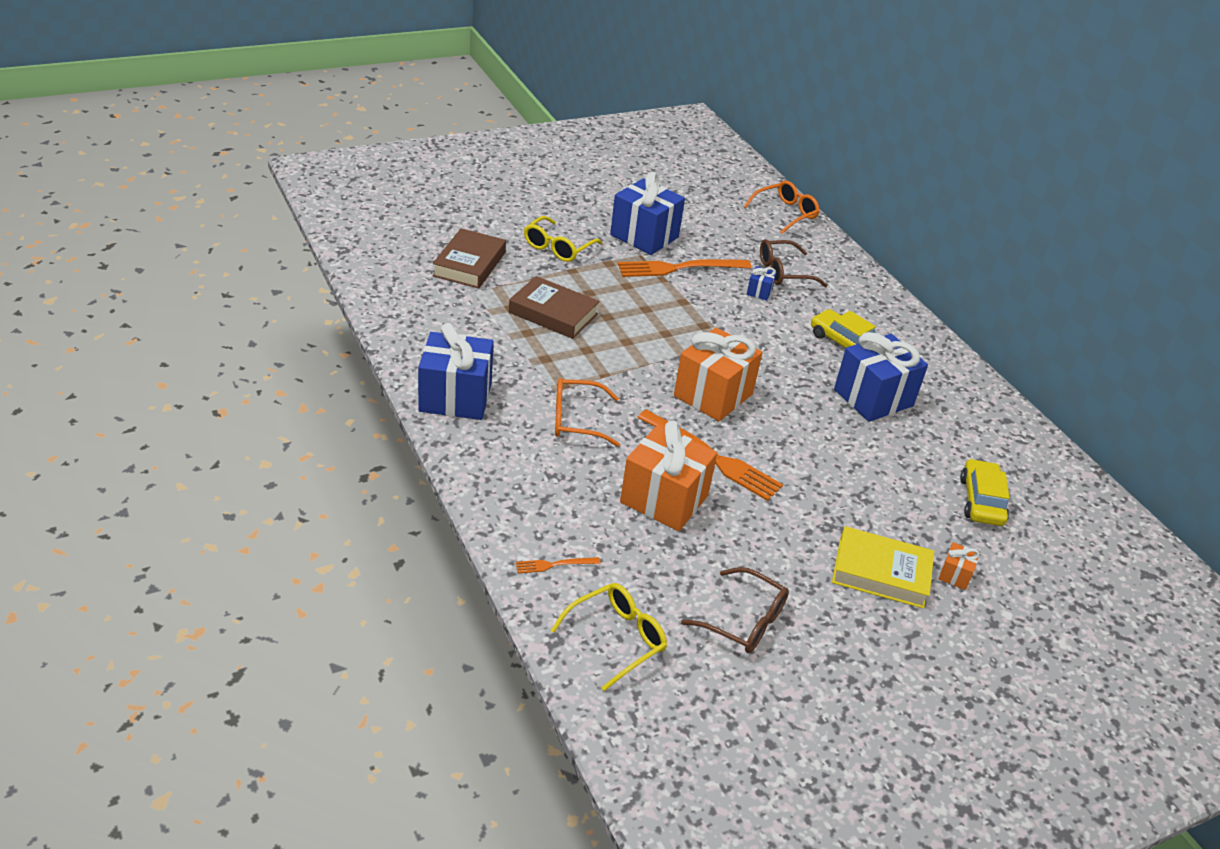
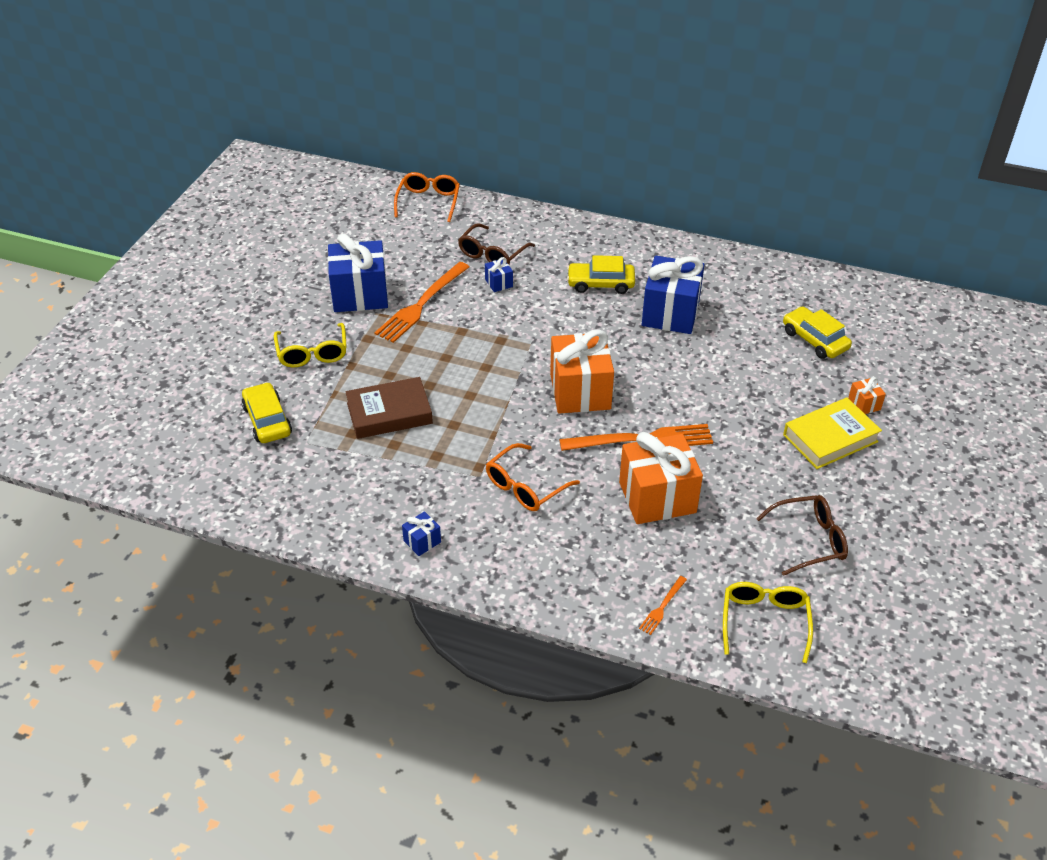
camera: 40 degrees left, 5 degrees up
blue gift [418,323,494,420] -> blue gift [402,511,441,556], size x0.43
brown book [433,228,506,289] -> yellow car [242,382,292,443]

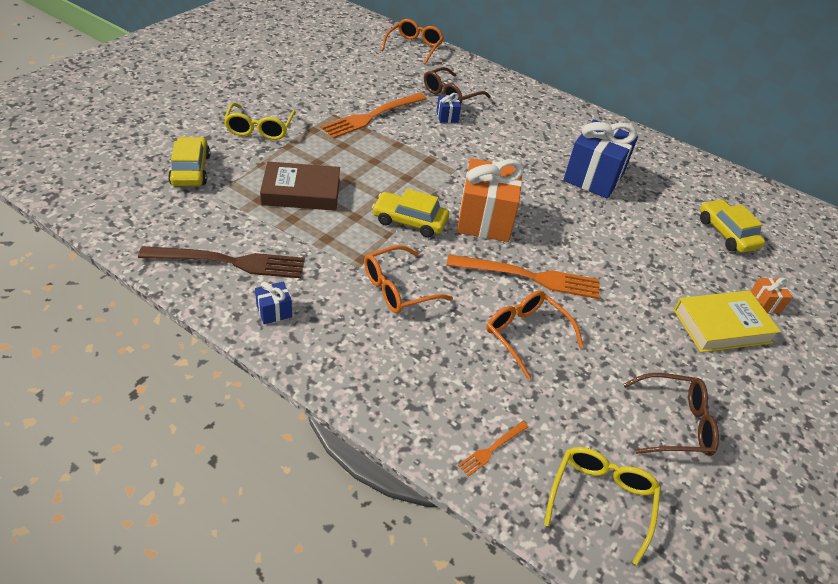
camera: 10 degrees right, 0 degrees up
blue gift [327,234,388,312] -> none
yellow car [567,255,635,294] -> yellow car moved to [372,189,449,238]
orange gift [619,432,703,524] -> orange glasses [486,291,584,380]
none -> brown fork [138,246,305,278]

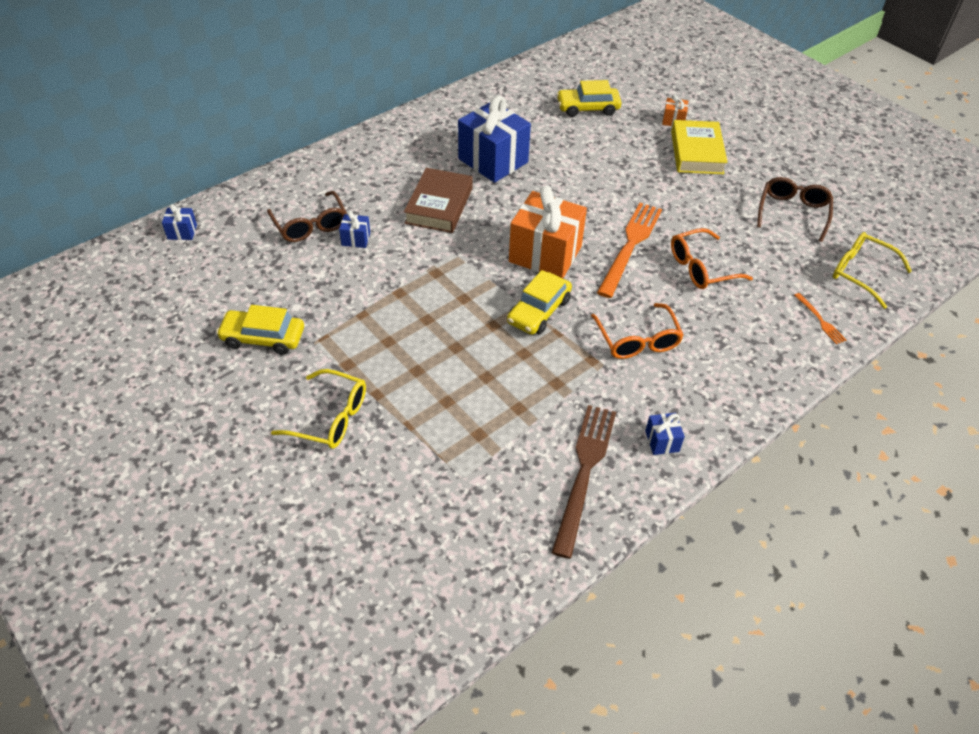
camera: 70 degrees left, 5 degrees up
yellow car [168,137,210,186] -> yellow car moved to [216,305,304,355]
brown book [260,161,340,211] -> brown book moved to [404,168,473,233]
orange fork [321,93,427,138] -> none
orange glasses [381,19,444,64] -> blue gift [162,204,197,240]

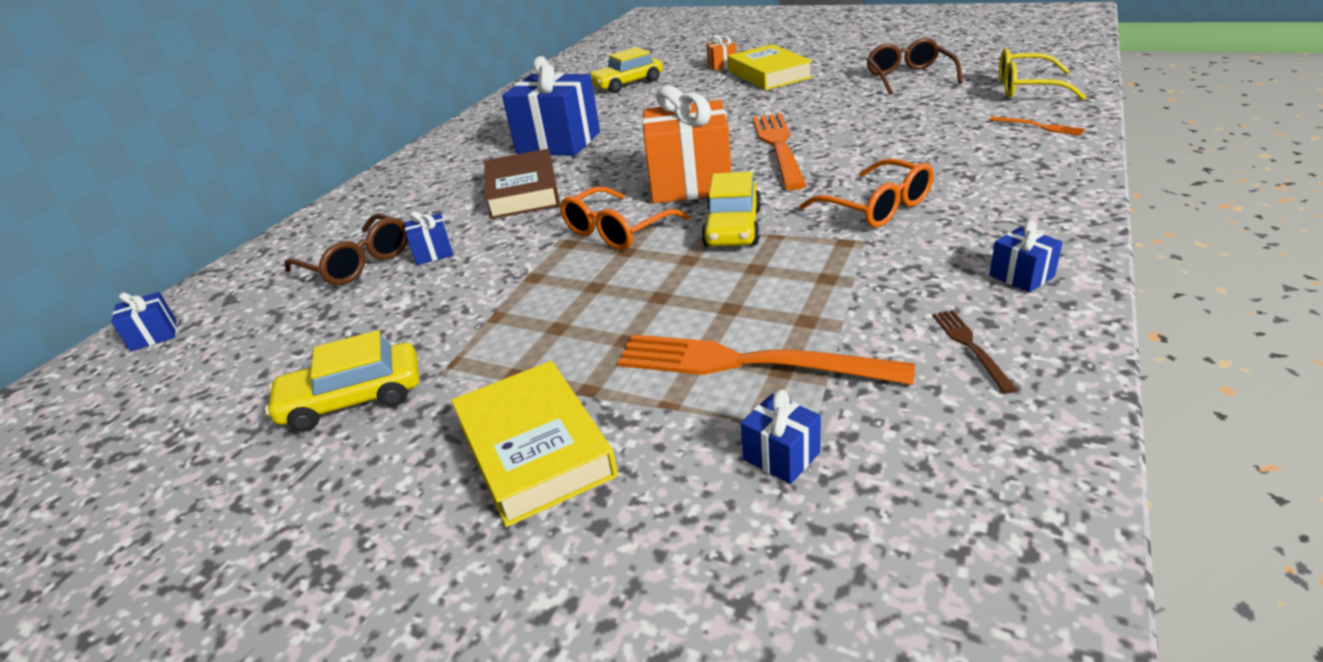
camera: 20 degrees left, 15 degrees down
yellow glasses [271,369,366,449] -> yellow book [451,361,618,527]
brown fork [552,405,616,559] -> brown fork [932,310,1017,394], size x0.46
orange glasses [671,228,753,289] -> orange glasses moved to [560,186,689,250]
none -> orange fork [618,334,915,385]
none -> blue gift [741,390,821,484]

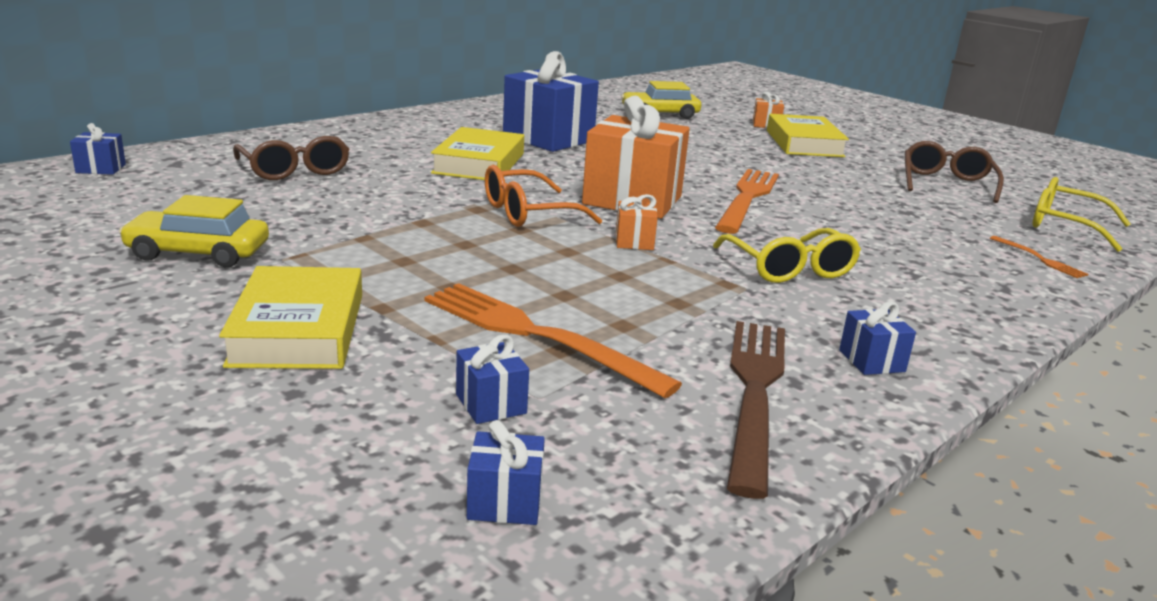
camera: 15 degrees right, 10 degrees down
blue gift [405,211,453,265] -> blue gift moved to [467,420,545,525]
brown book [484,149,560,219] -> yellow book [431,127,524,180]
yellow car [701,172,761,246] -> orange gift [616,194,658,250]
orange glasses [800,159,934,227] -> yellow glasses [713,228,861,283]
brown fork [932,310,1017,394] -> brown fork [727,321,785,499], size x2.19

